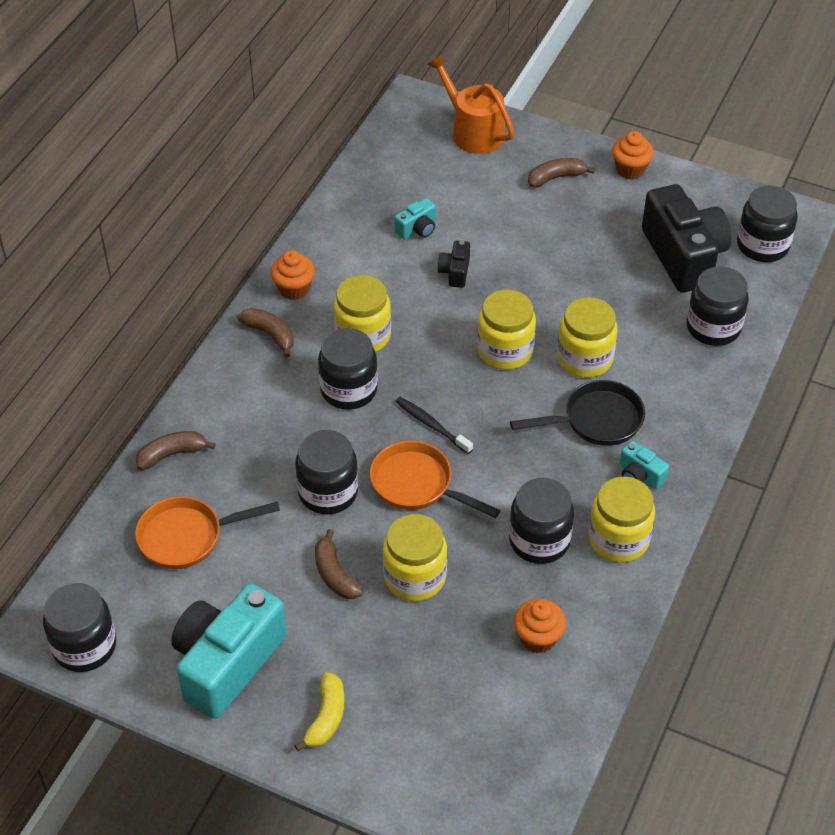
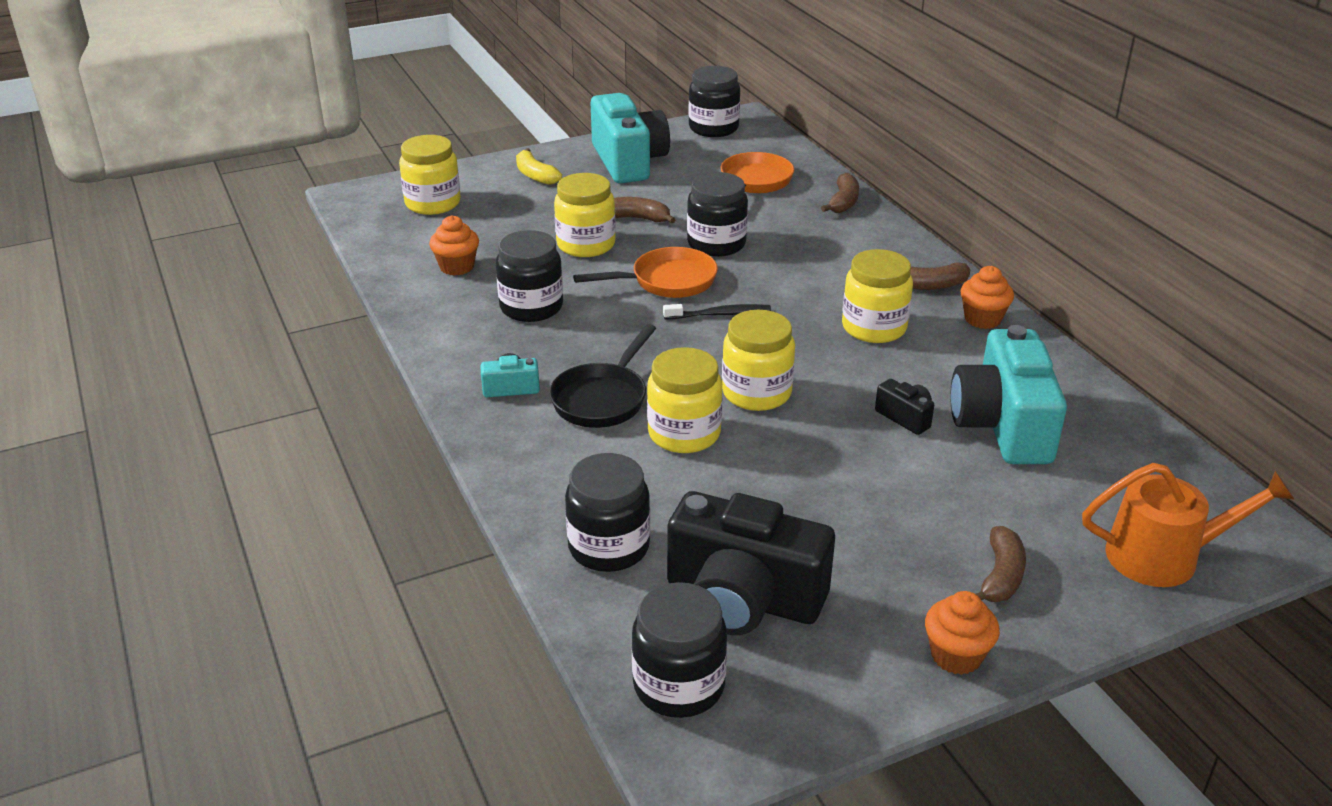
camera: 130 degrees right, 15 degrees down
black jar [318,328,378,410] -> none
turquoise camera [395,198,436,239] -> turquoise camera [950,325,1067,464], size x2.30
yellow jar [588,476,655,563] -> yellow jar moved to [399,135,461,215]

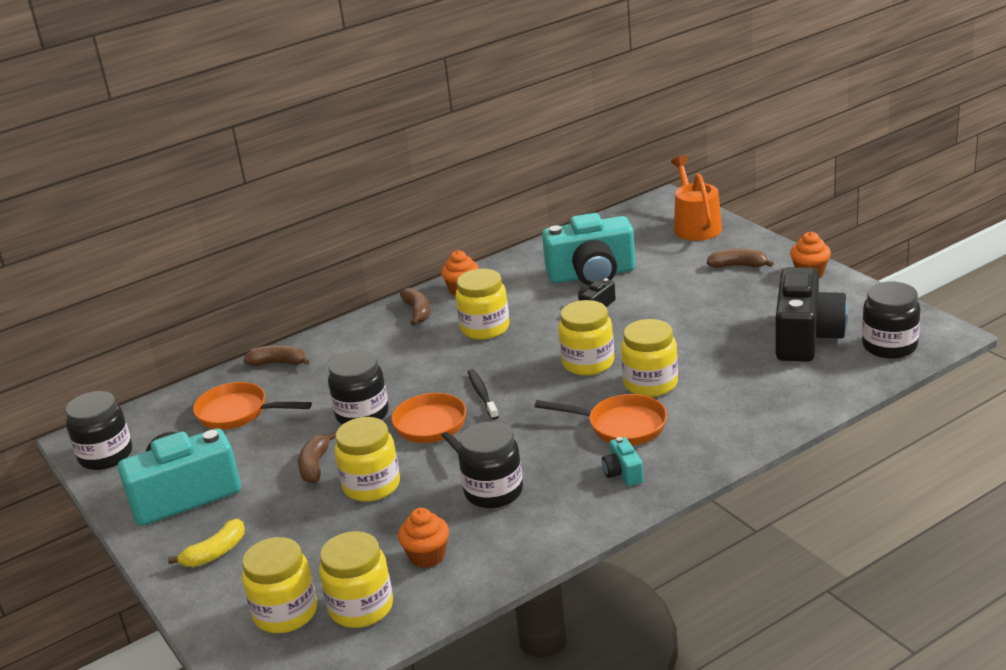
camera: 95 degrees left, 5 degrees down
black pan [549,324,656,428] -> orange pan [535,394,667,445]
black jar [565,453,650,572] -> none
none -> yellow jar [319,531,393,628]

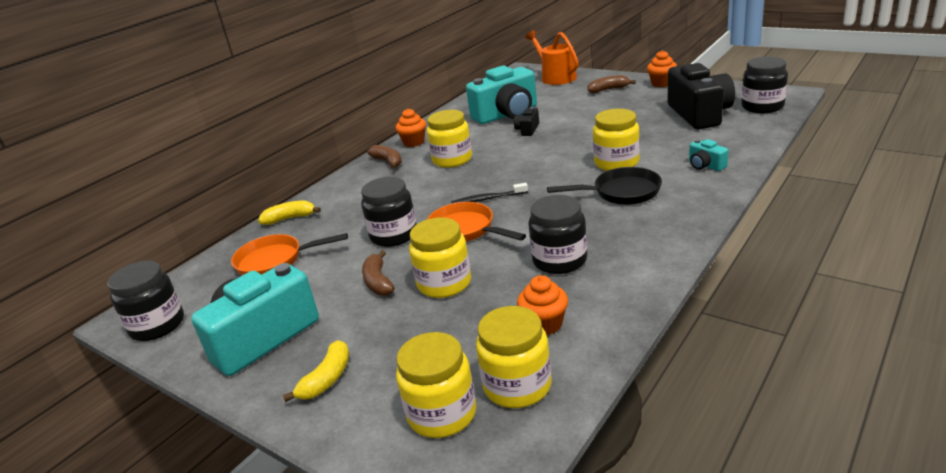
camera: 20 degrees left, 0 degrees up
brown banana [243,345,309,366] -> yellow banana [258,201,321,225]
black toothbrush [468,369,499,420] -> black toothbrush turned 60 degrees counterclockwise [451,183,528,204]
orange pan [535,394,667,445] -> black pan [547,167,662,205]
yellow jar [558,300,614,376] -> none
turquoise camera [602,437,643,486] -> turquoise camera moved to [689,139,728,171]

